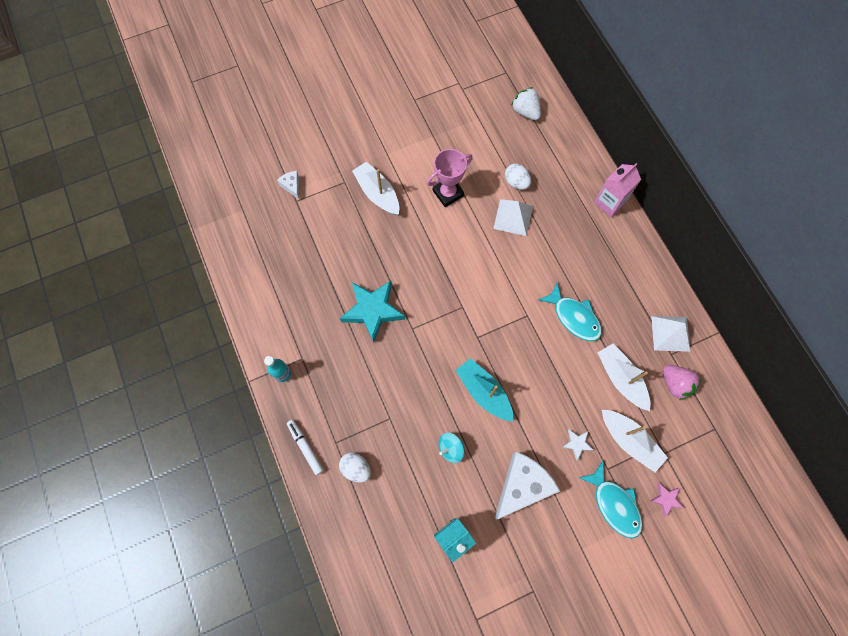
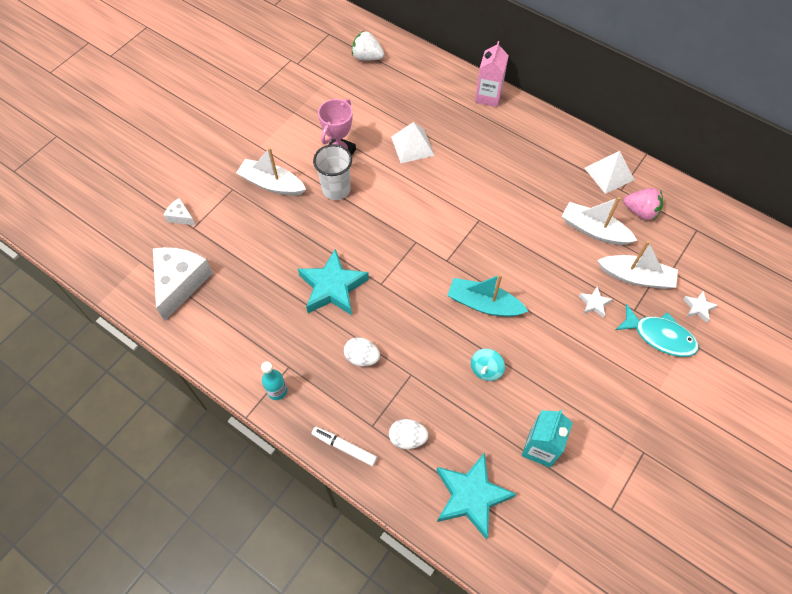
camera: 30 degrees left, 10 degrees down
white cheese [495,452,560,519] -> white cheese moved to [153,247,213,321]
white egg [505,163,531,190] -> white egg moved to [344,337,380,366]
turquoise fish [538,283,602,341] -> none
pink star [651,483,683,517] -> white star [683,291,718,323]
none -> white cup [313,144,352,200]
none -> turquoise star [437,452,516,539]

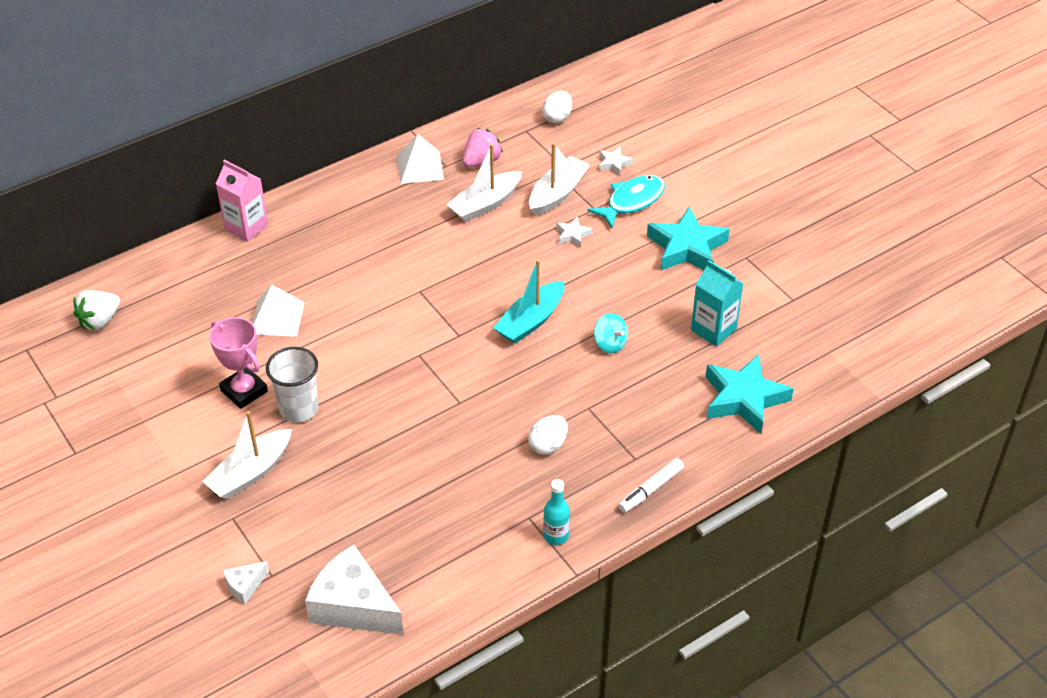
camera: 70 degrees left, 15 degrees down
turquoise star [298,249,369,315] -> turquoise star moved to [647,207,730,270]
white egg [389,419,429,449] -> white egg moved to [542,91,572,123]

